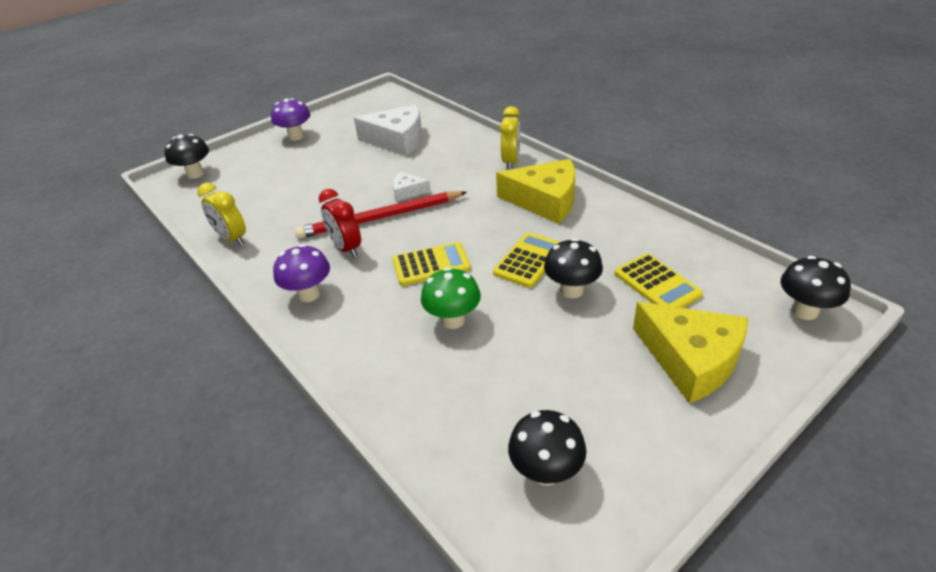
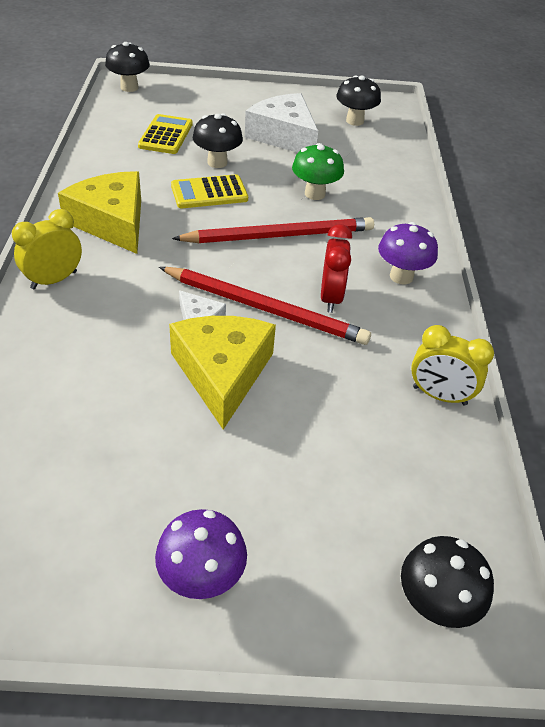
camera: 145 degrees left, 5 degrees up
yellow clock [197,183,246,245] -> yellow clock turned 120 degrees clockwise [411,325,494,406]
white cheese [354,104,422,156] -> white cheese moved to [245,93,318,153]
yellow calculator [393,242,471,286] -> red pencil [172,217,374,243]
yellow cheese [633,302,748,404] -> yellow cheese moved to [169,316,276,430]

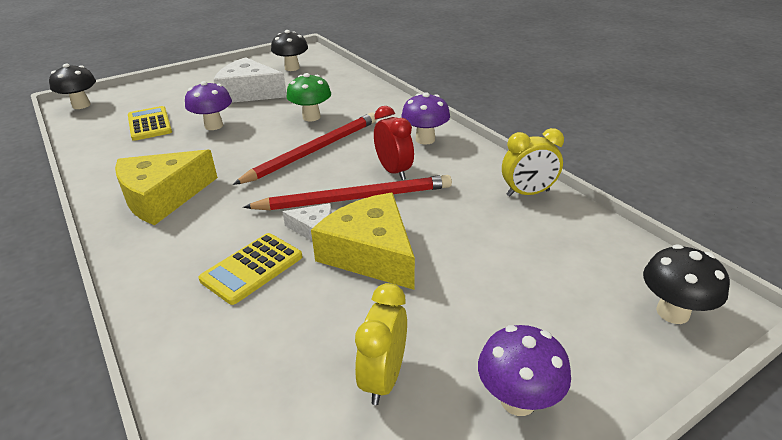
camera: 30 degrees left, 10 degrees down
yellow clock [12,209,82,289] -> yellow clock moved to [355,283,407,405]
yellow cheese [58,171,141,254] -> yellow cheese turned 60 degrees counterclockwise [115,149,218,225]
yellow calculator [171,174,248,208] -> yellow calculator moved to [199,233,302,305]
black mushroom [193,113,243,168] -> purple mushroom [185,81,232,130]

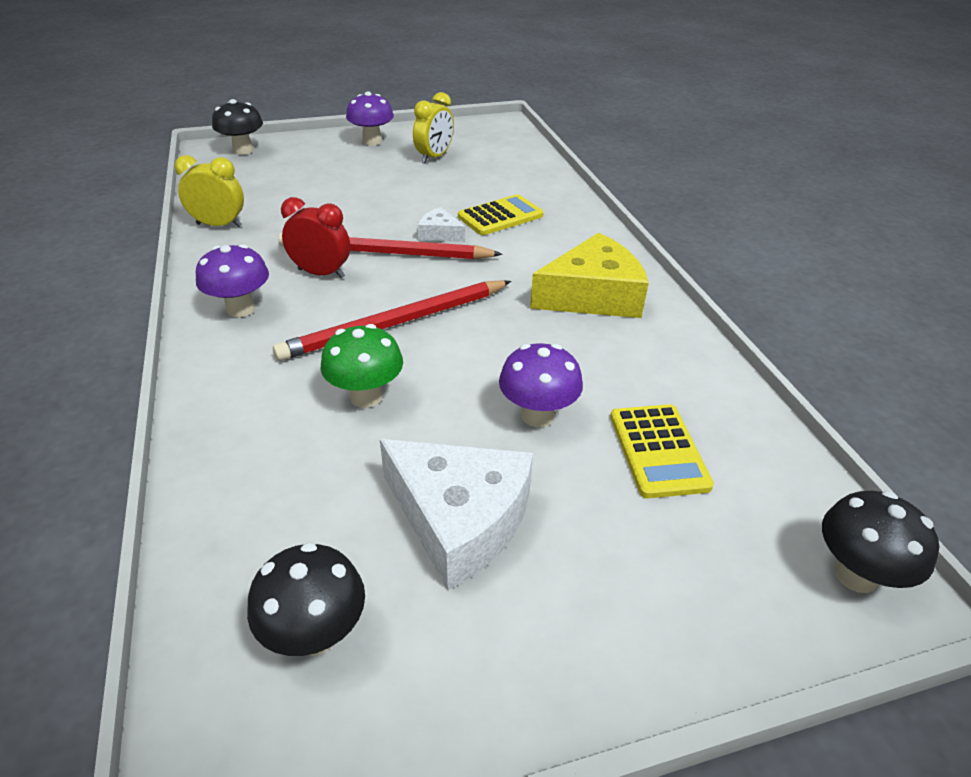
camera: 165 degrees left, 5 degrees up
yellow cheese [311,193,415,290] -> none
red clock [374,106,414,180] -> red clock turned 120 degrees clockwise [281,197,350,278]

